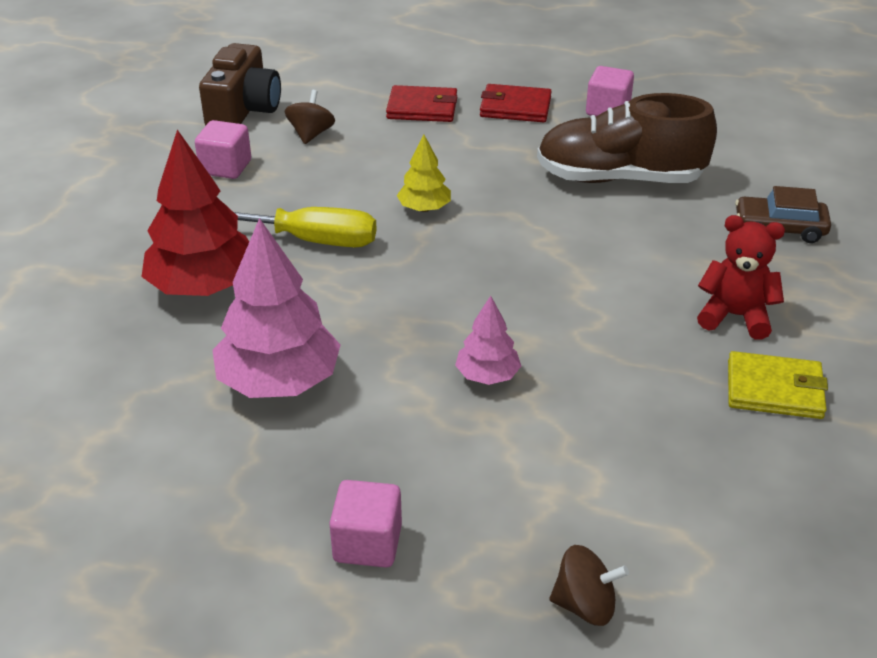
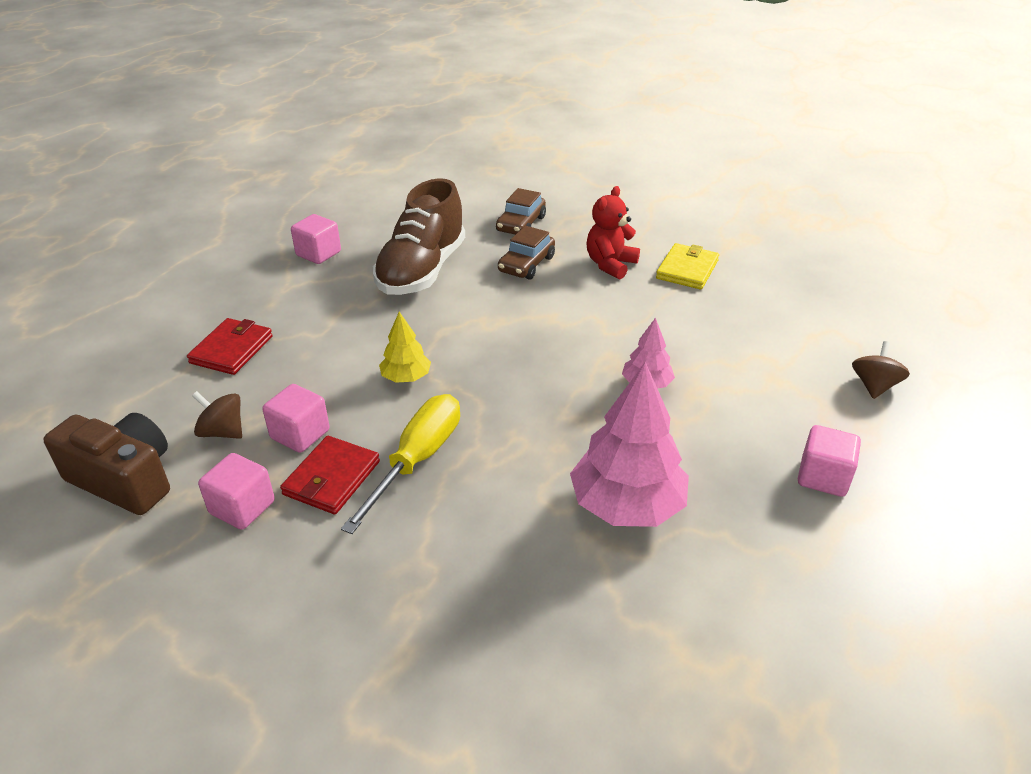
camera: 75 degrees left, 0 degrees up
red tree [141,130,249,296] -> none
red wallet [480,84,552,122] -> red wallet moved to [280,436,380,514]
none -> pink cube [262,384,330,453]
none -> brown car [498,226,555,280]

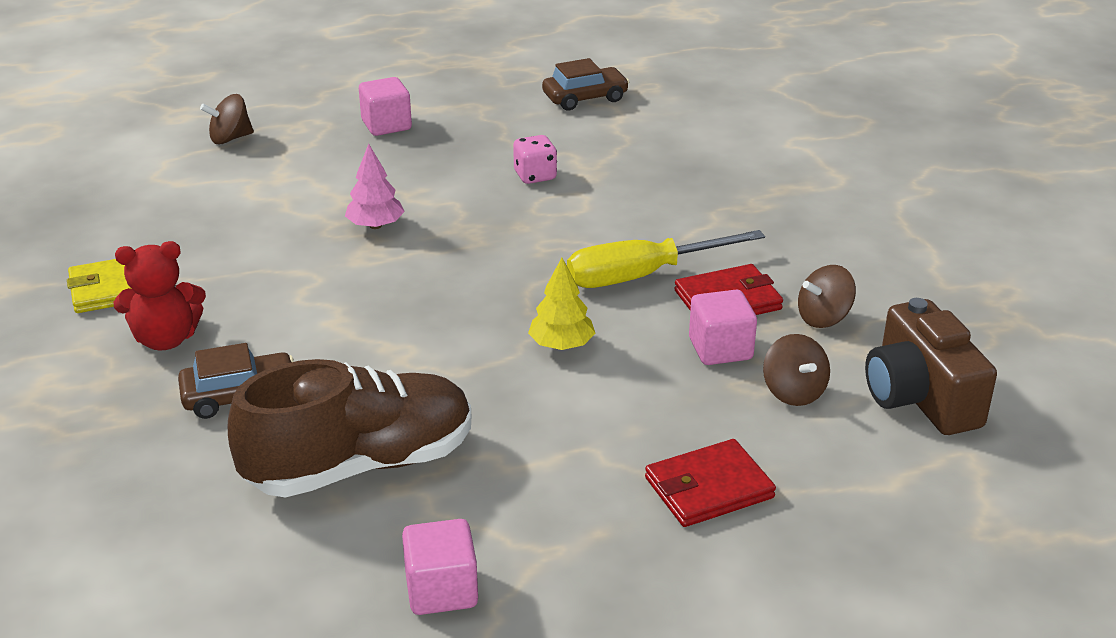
camera: 135 degrees left, 5 degrees down
pink cube [198,453,275,530] -> brown spinning top [798,265,856,328]
brown car [496,188,546,235] -> brown car moved to [542,58,629,110]
pink tree [570,362,689,527] -> pink dice [513,135,557,184]

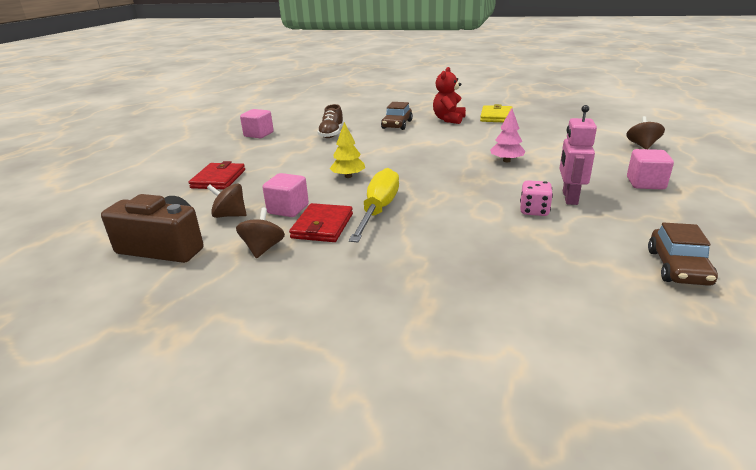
camera: 125 degrees right, 5 degrees down
brown shoe [228,359,471,498] -> brown shoe [317,104,344,138], size x0.52
none -> pink robot [560,105,597,205]

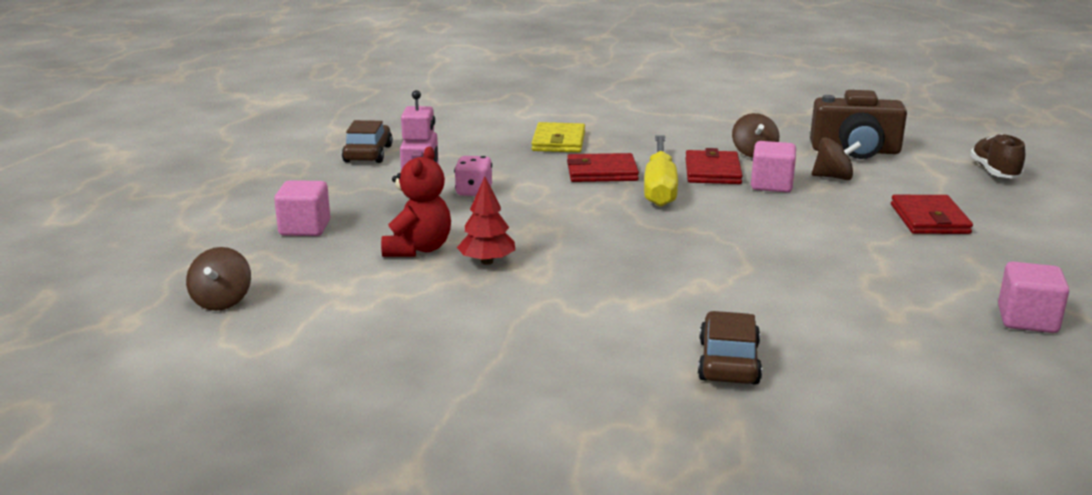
camera: 170 degrees right, 5 degrees down
brown shoe [317,104,344,138] -> brown shoe moved to [970,134,1025,179]
yellow tree [330,122,365,178] -> none
red teddy bear [433,67,466,124] -> red teddy bear moved to [381,147,451,257]
yellow wallet [480,104,513,122] -> yellow wallet moved to [531,122,585,153]
pink tree [490,108,526,162] -> red tree [457,177,515,265]
none -> red wallet [567,153,639,182]

